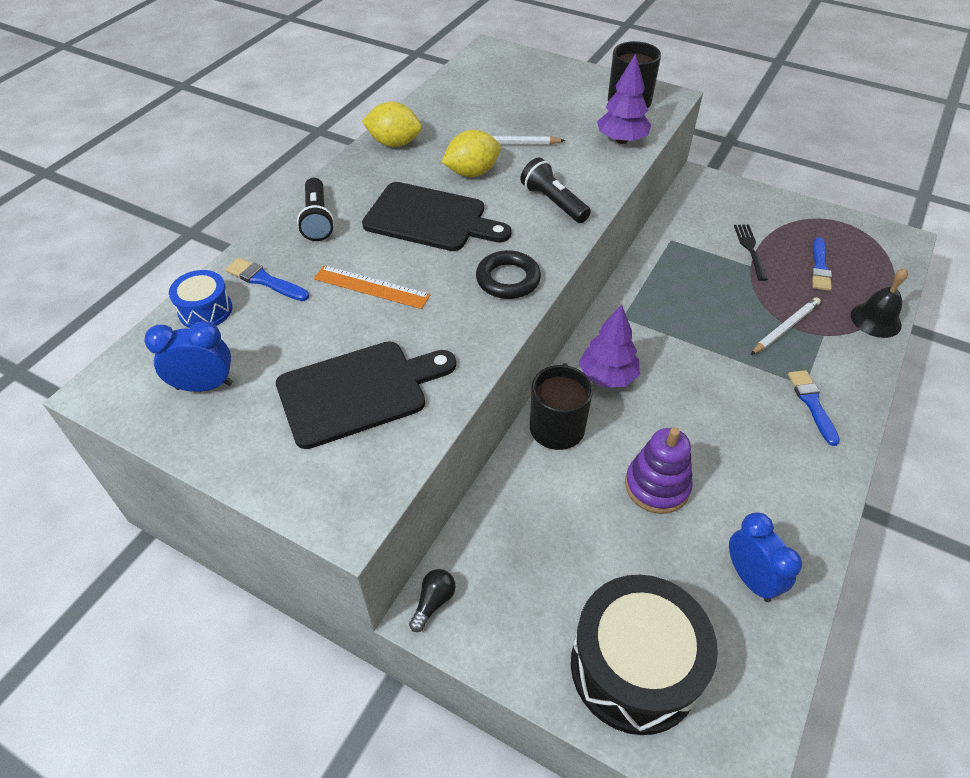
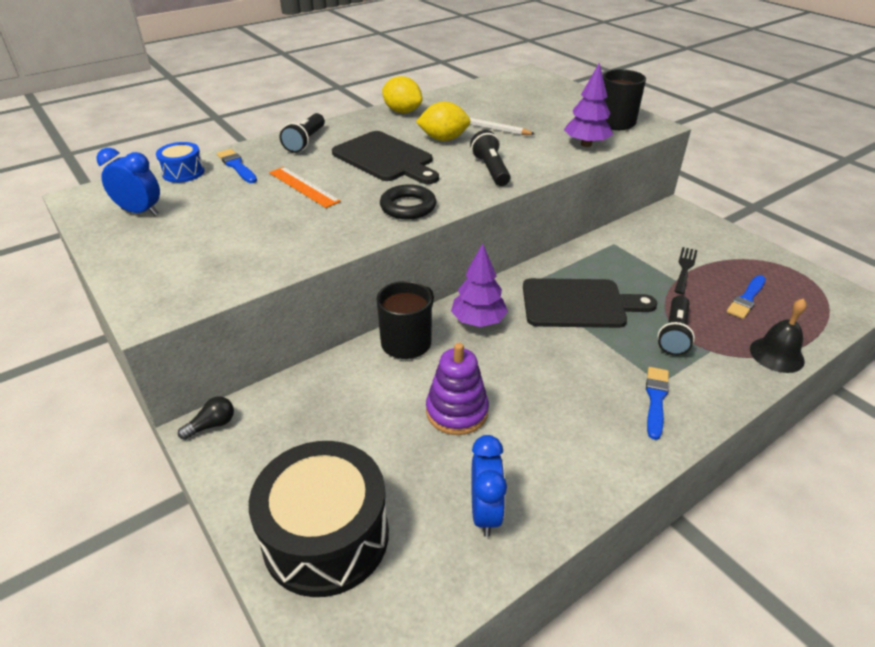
camera: 25 degrees right, 10 degrees down
black cutting board [276,341,456,449] -> black cutting board moved to [523,278,657,328]
white pencil [751,297,821,355] -> black flashlight [657,295,695,356]

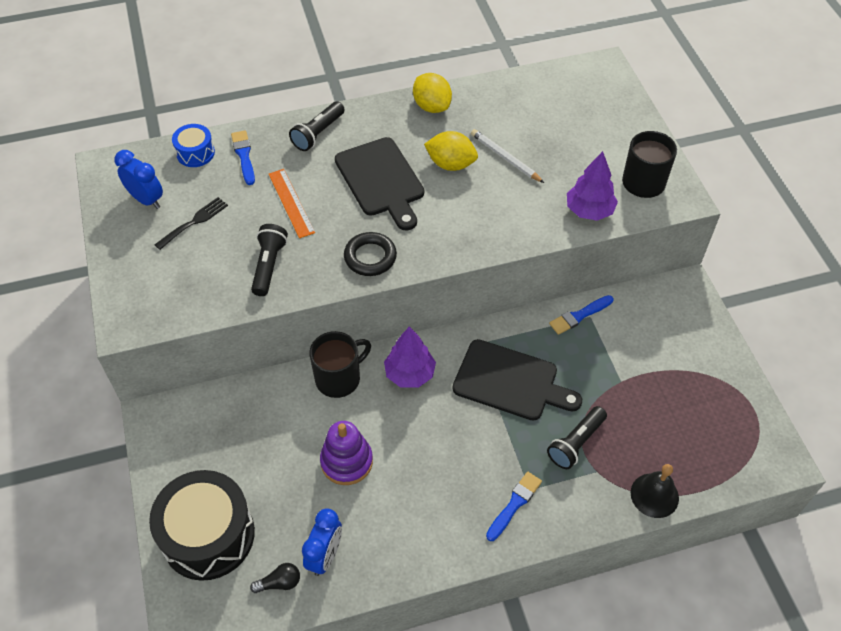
camera: 20 degrees right, 15 degrees up
black light bulb [178,397,234,440] -> black light bulb moved to [250,563,300,593]
black flashlight [470,130,510,186] -> black flashlight moved to [251,224,288,296]
black fork [674,247,697,294] -> black fork moved to [155,197,228,250]
blue brush [727,275,766,319] -> blue brush moved to [549,295,613,335]

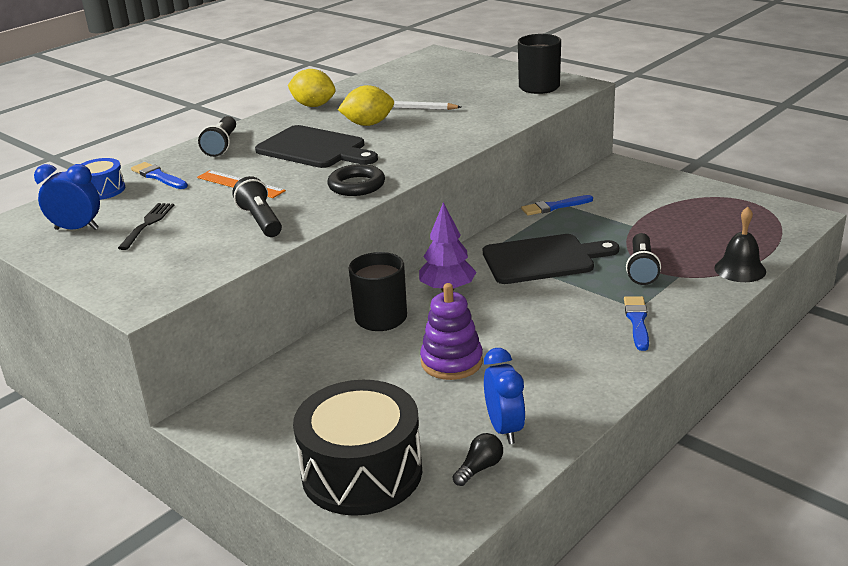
camera: 30 degrees left, 25 degrees down
blue brush [549,295,613,335] -> blue brush turned 45 degrees clockwise [521,195,593,216]
purple tree [567,151,618,221] -> none

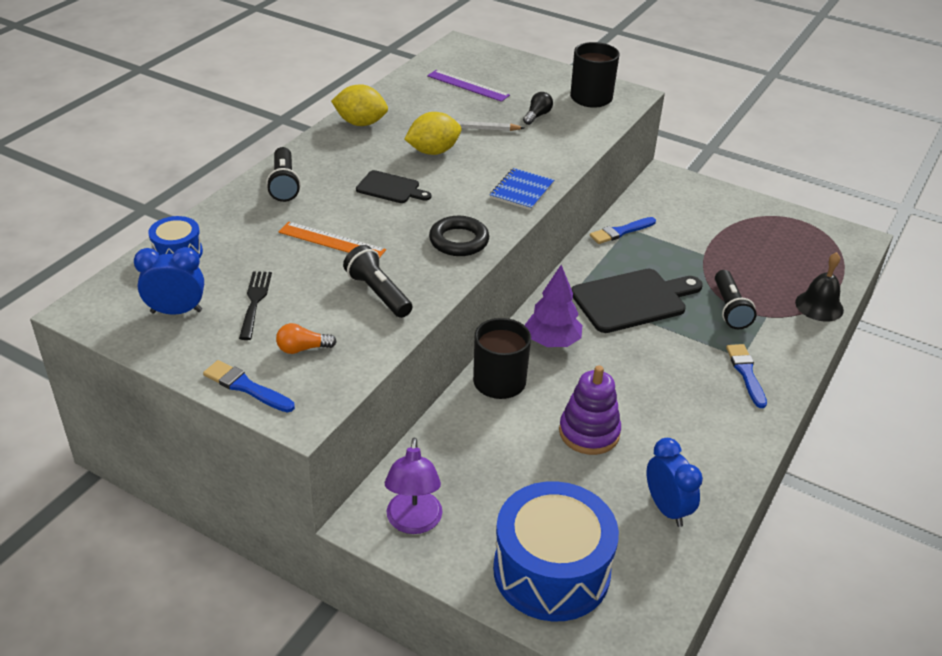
camera: 15 degrees left, 10 degrees up
blue brush [131,162,188,189] -> blue brush moved to [203,360,295,412]
black cutting board [255,125,378,168] -> black cutting board [356,170,431,203], size x0.55
black drum [293,380,422,516] -> blue drum [493,481,619,621]
black light bulb [452,433,503,486] -> black light bulb moved to [523,92,553,125]
none -> orange light bulb [276,323,337,354]
none -> purple lamp [385,437,442,534]
none -> purple ruler [427,70,510,102]
none -> blue notebook [490,168,554,210]

